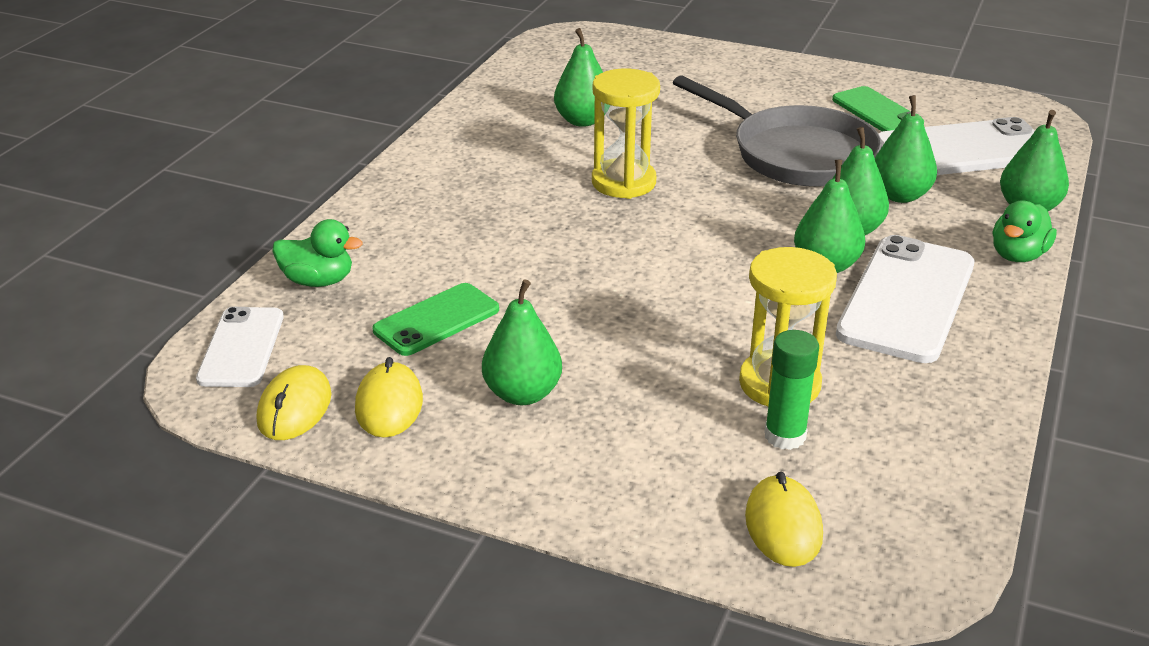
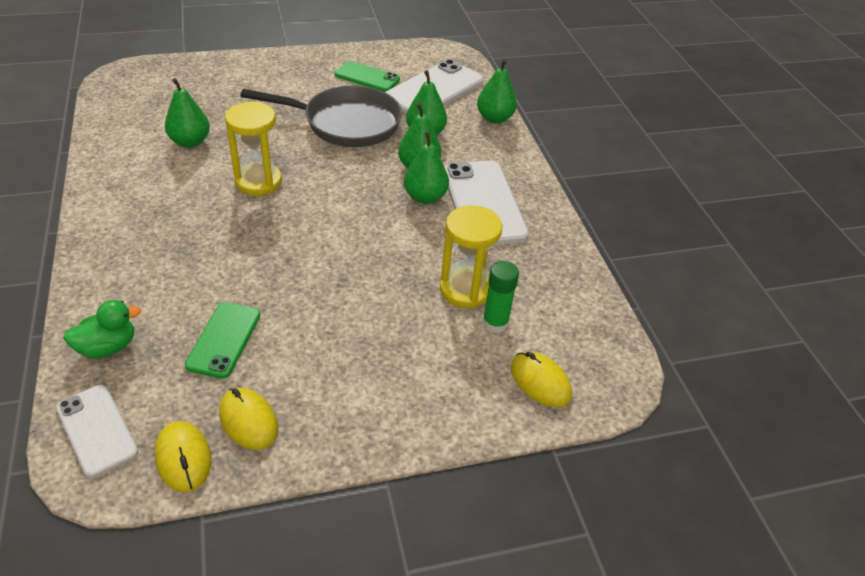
camera: 40 degrees left, 10 degrees up
green pear [482,279,562,405] -> none
green duck [993,200,1057,262] -> none

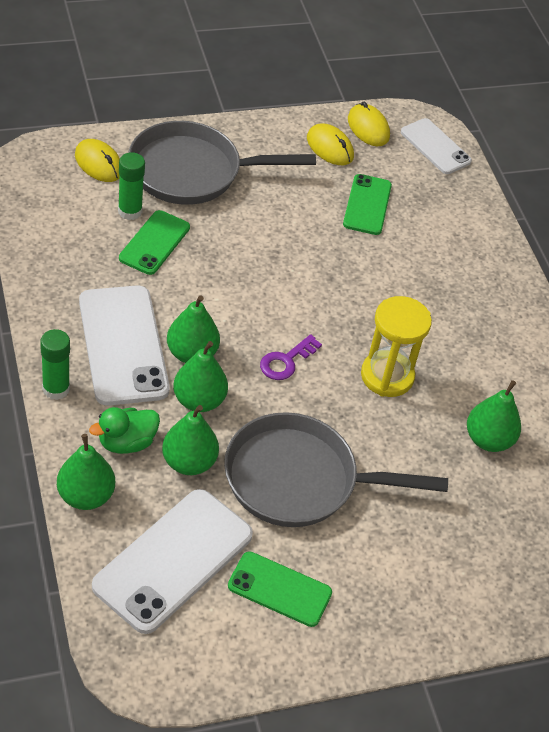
camera: 175 degrees right, 5 degrees up
green duck [63,300,141,358] -> green duck moved to [89,407,160,454]
yellow hourglass [440,205,502,308] -> green phone [119,210,190,275]
none -> green glue stick [40,329,70,400]
none -> grey pan [128,121,316,205]
none -> purple key [260,334,322,380]

